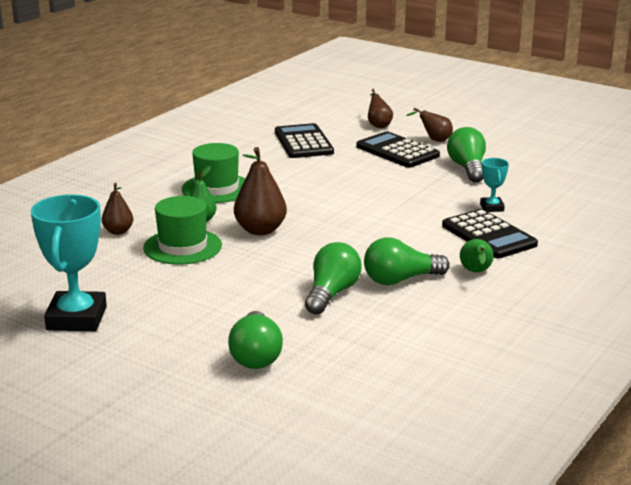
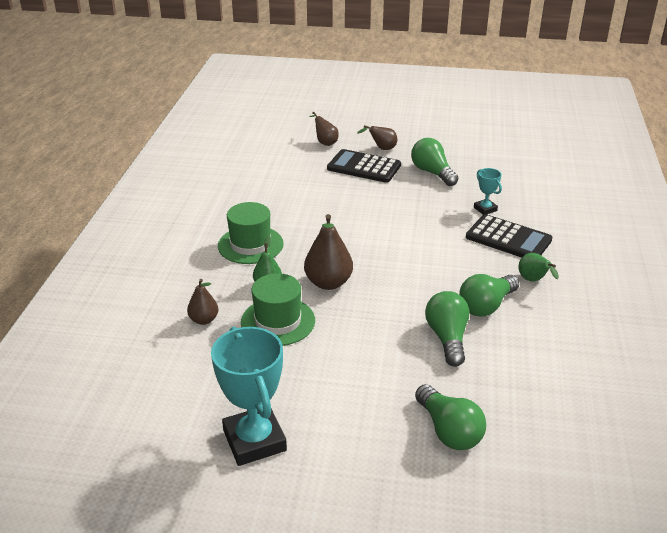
camera: 25 degrees left, 10 degrees up
black calculator [275,123,334,158] -> none

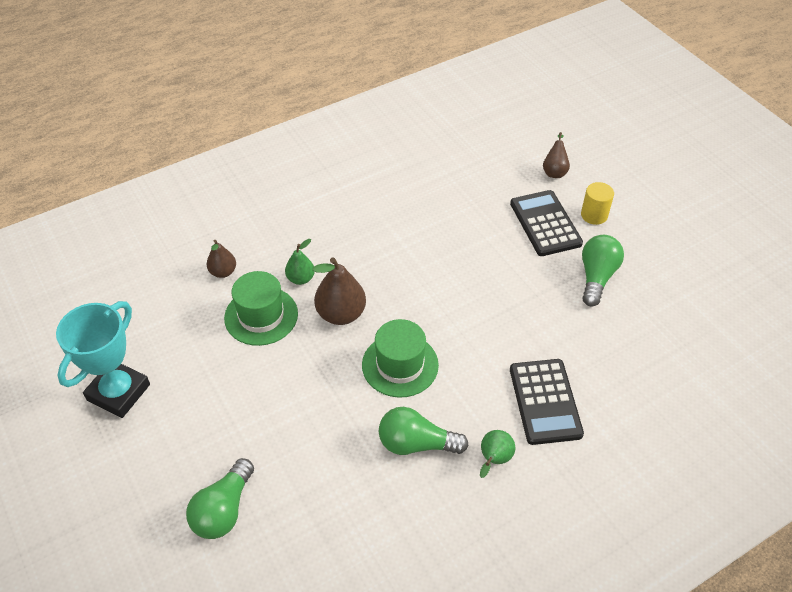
camera: 50 degrees right, 15 degrees up
green hat [218,202,284,264] -> green hat moved to [362,319,439,398]
brown pear [357,125,397,150] -> yellow cylinder [581,182,614,225]
green light bulb [425,291,469,367] -> none
turquoise trophy [474,168,502,215] -> none

